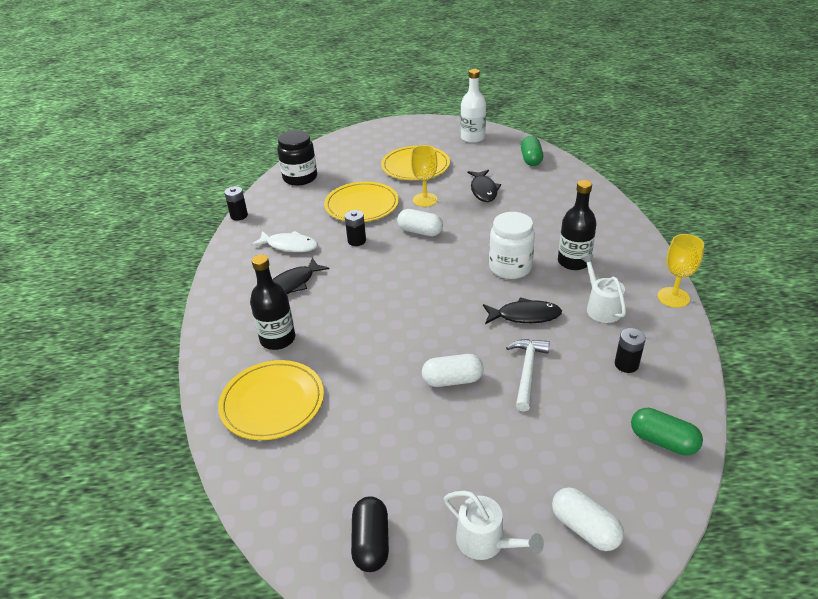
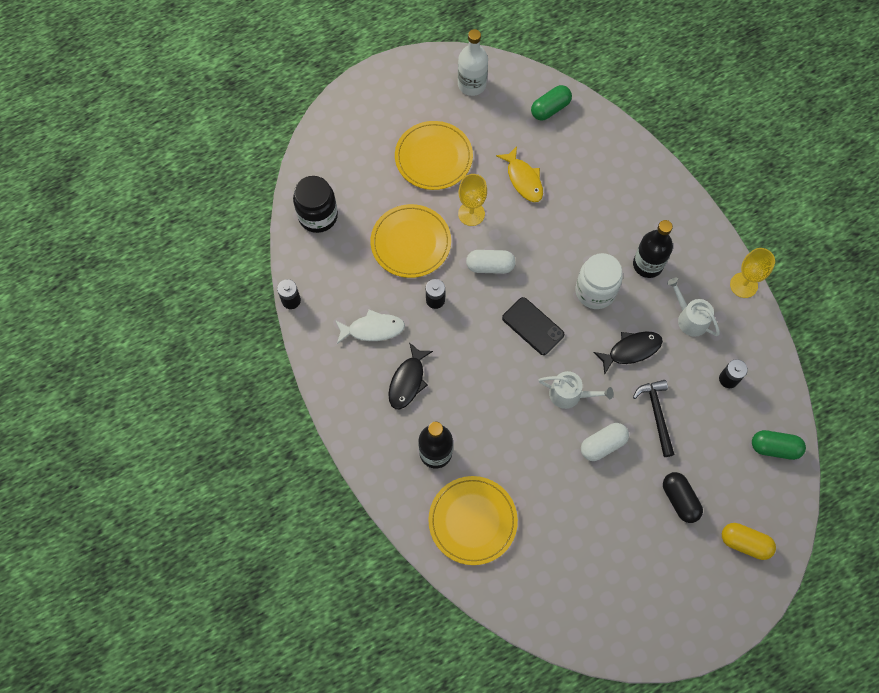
camera: 25 degrees left, 30 degrees up
black capsule [351,496,389,572] -> black capsule moved to [663,472,703,523]
white watering can [444,491,544,560] -> white watering can moved to [539,371,613,409]
black fish [468,170,501,202] -> yellow fish [496,146,543,202]
white hammer [506,339,550,412] -> black hammer [633,380,675,457]
green capsule [521,136,543,166] -> green capsule turned 75 degrees clockwise [531,85,572,121]
white capsule [552,487,624,551] -> yellow capsule [722,523,776,560]
none -> black phone [502,297,564,355]

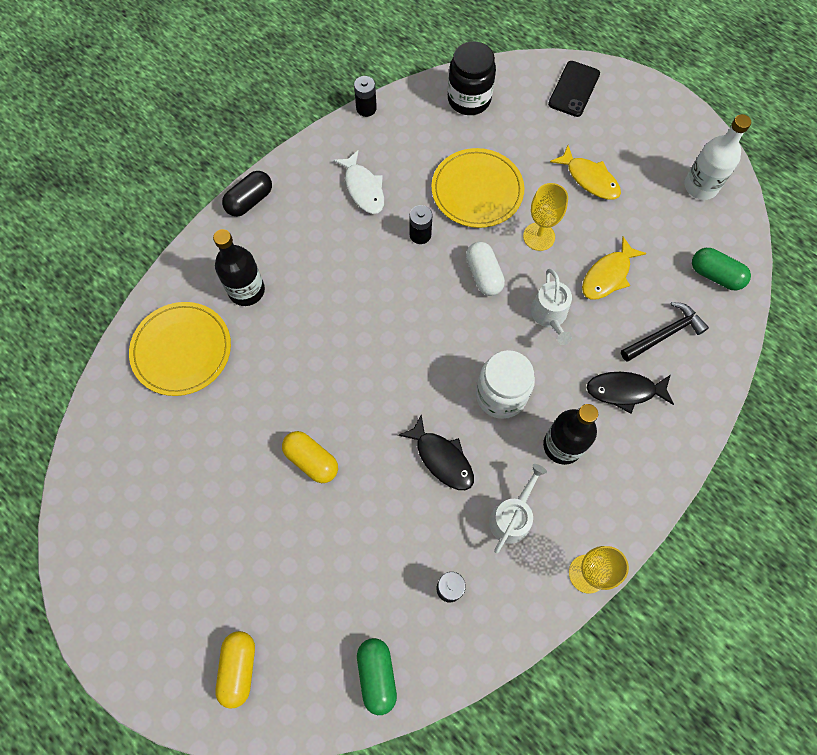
camera: 70 degrees right, 0 degrees up
black fish [388,342,433,409] -> black fish moved to [586,372,674,413]
yellow plate [395,121,473,190] -> yellow fish [550,145,621,200]
black phone [502,297,564,355] -> black phone moved to [548,61,600,117]
white watering can [539,371,613,409] -> white watering can moved to [531,269,572,345]
white capsule [581,423,629,461] -> yellow capsule [282,431,338,483]
black hammer [633,380,675,457] -> black hammer moved to [621,302,709,361]
black capsule [663,472,703,523] -> black capsule moved to [222,171,272,216]

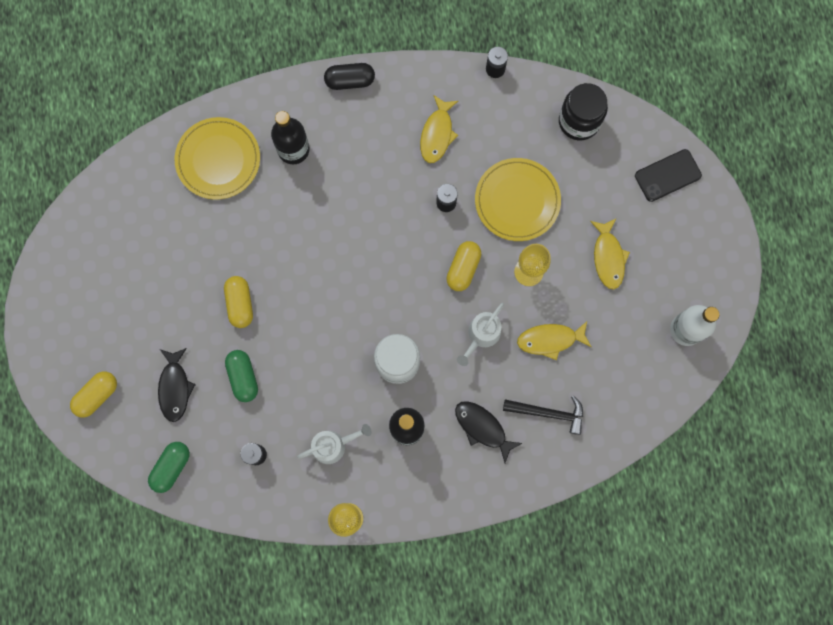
camera: 40 degrees right, 10 degrees up
white fish [333,150,384,214] -> yellow fish [420,95,458,163]
black fish [398,415,474,490] -> black fish moved to [158,348,196,422]
white capsule [466,242,505,296] -> yellow capsule [446,241,481,291]
green capsule [692,248,751,290] -> green capsule moved to [225,350,258,402]

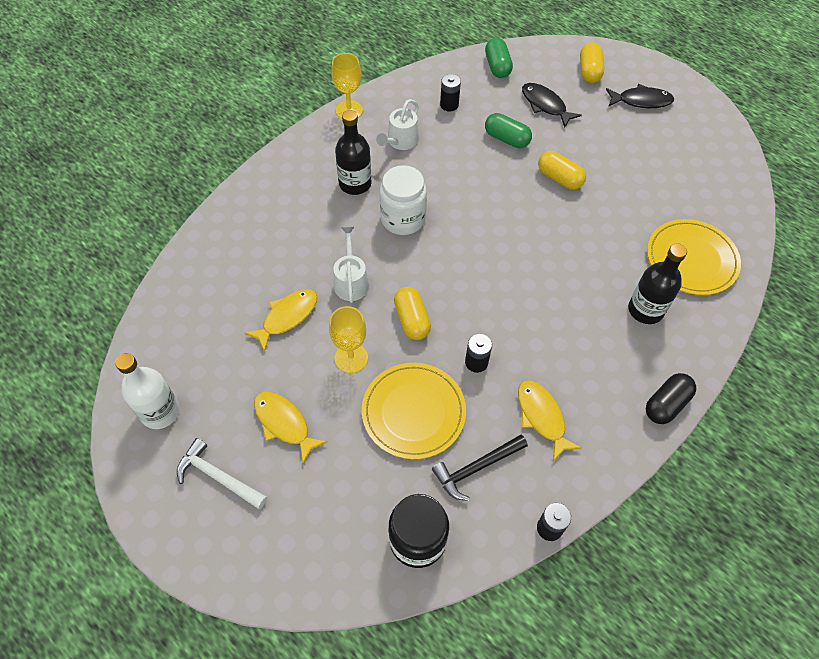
camera: 140 degrees right, 20 degrees down
black fish [455,401,522,463] -> black fish moved to [606,84,674,108]
black hammer [503,396,583,435] -> black hammer moved to [432,435,528,501]
black phone [635,149,702,202] -> none
none -> white hammer [177,438,267,509]

